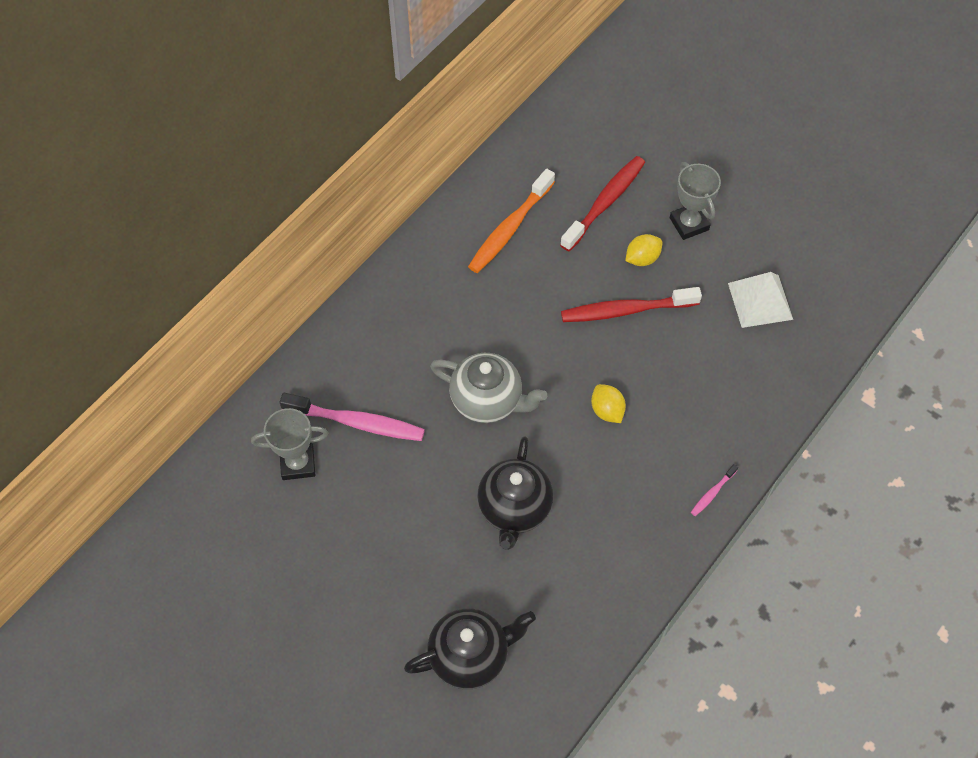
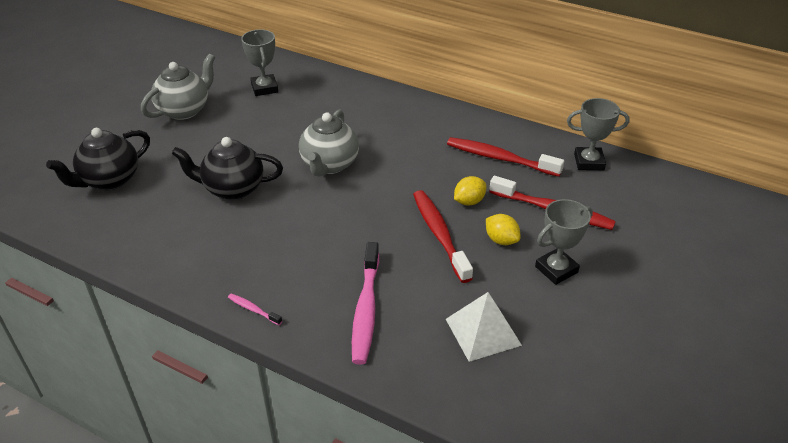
camera: 80 degrees right, 20 degrees down
pink toothbrush [280,393,425,441] -> pink toothbrush moved to [352,242,379,365]
black teapot [404,608,536,689] -> black teapot turned 75 degrees clockwise [46,128,150,190]
orange toothbrush [468,169,555,273] -> red toothbrush [447,137,564,177]
yellow lemon [591,384,626,423] -> yellow lemon moved to [454,176,486,206]
none -> grey teapot [141,54,215,120]
none -> grey trophy [567,98,630,170]

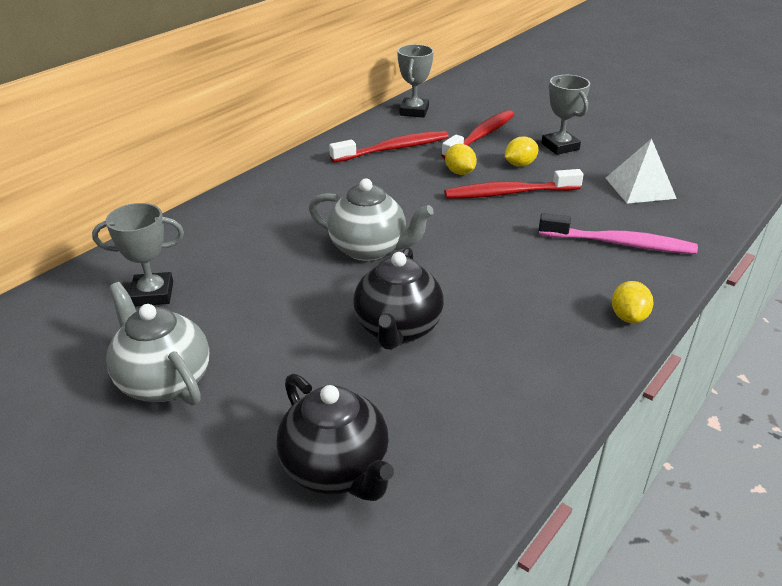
camera: 80 degrees left, 5 degrees down
pink toothbrush [228,294,282,325] -> yellow lemon [612,281,654,323]
red toothbrush [447,137,564,177] -> red toothbrush turned 150 degrees counterclockwise [329,131,449,162]

